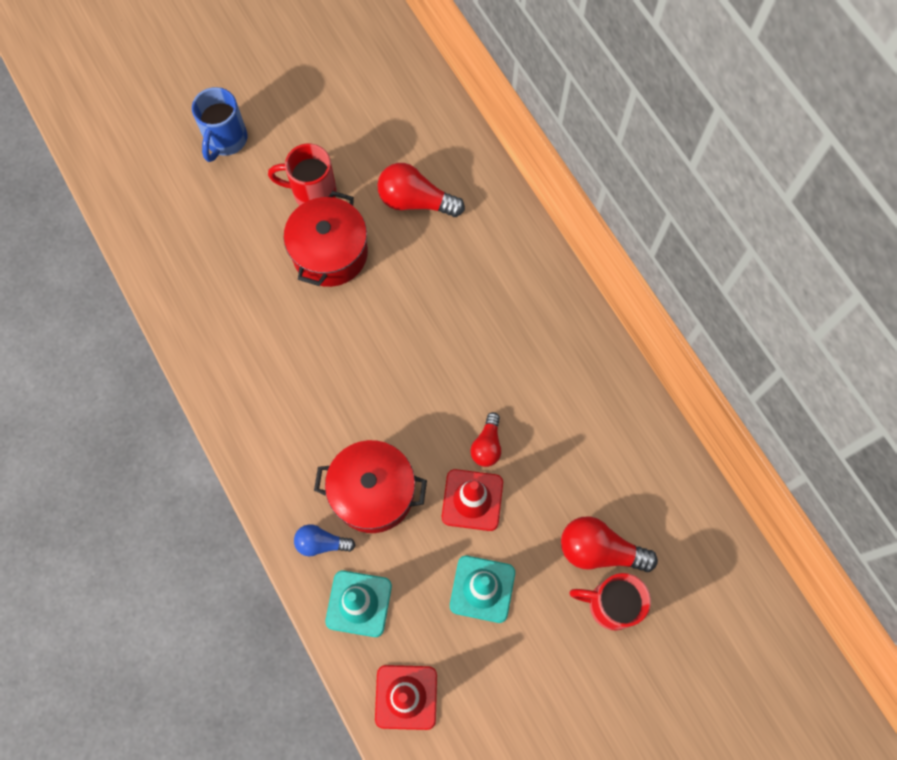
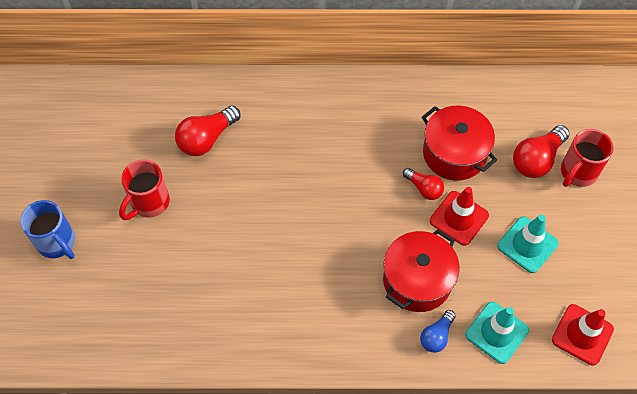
camera: 60 degrees left, 10 degrees down
red pot [284,191,368,287] -> red pot moved to [422,106,497,181]

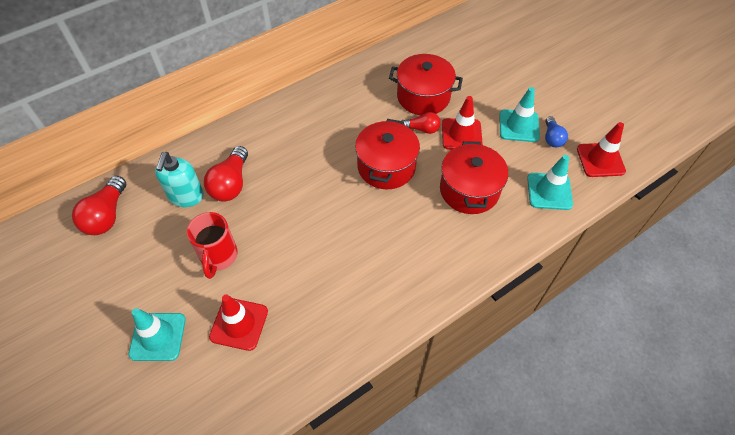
camera: 35 degrees left, 5 degrees down
blue mug [20,200,75,259] -> turquoise traffic cone [128,308,186,361]
blue light bulb [420,310,456,353] -> blue light bulb moved to [545,116,568,147]
red light bulb [513,125,570,178] -> red light bulb moved to [72,176,126,235]
red mug [561,129,613,187] -> none
none -> turquoise soap dispenser [155,152,204,207]
none -> red traffic cone [209,294,268,351]
none -> red pot [355,119,420,189]

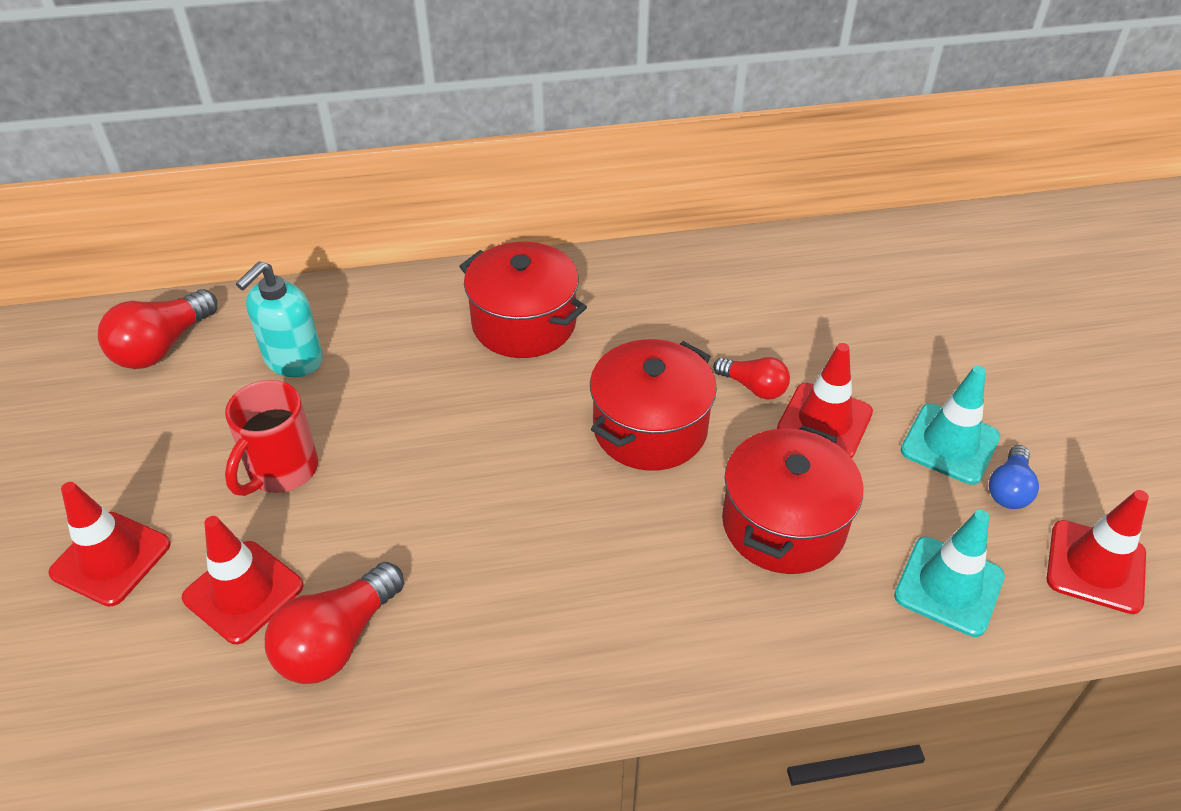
camera: 25 degrees right, 10 degrees down
turquoise traffic cone [128,308,186,361] -> red traffic cone [48,482,170,607]
red light bulb [204,146,248,202] -> red light bulb moved to [265,562,404,684]
red pot [389,54,463,115] -> red pot moved to [459,242,587,358]

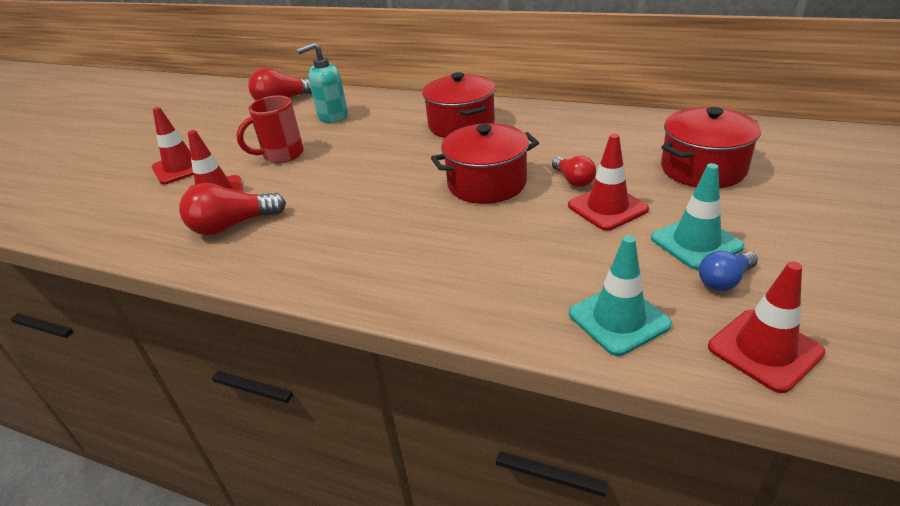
camera: 35 degrees right, 10 degrees down
red pot [722,425,863,574] -> red pot moved to [661,107,761,188]

